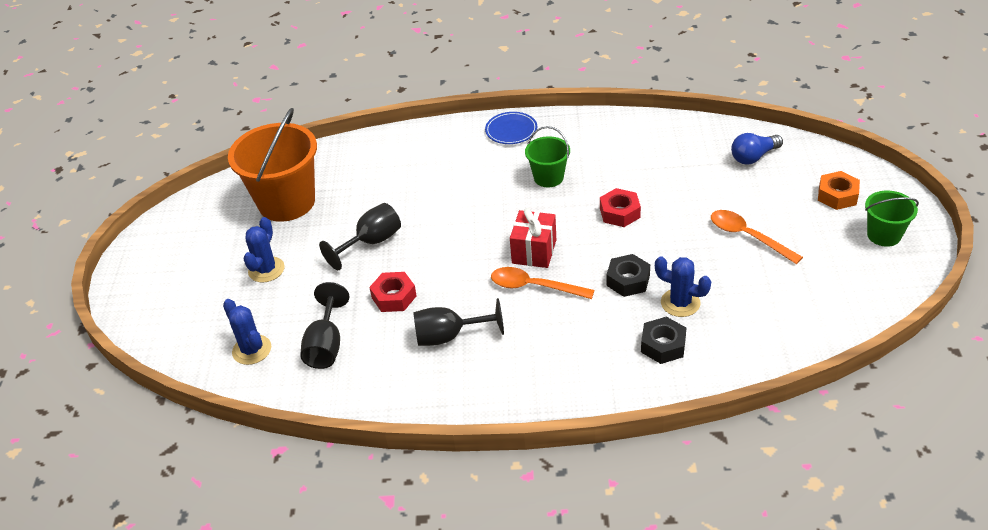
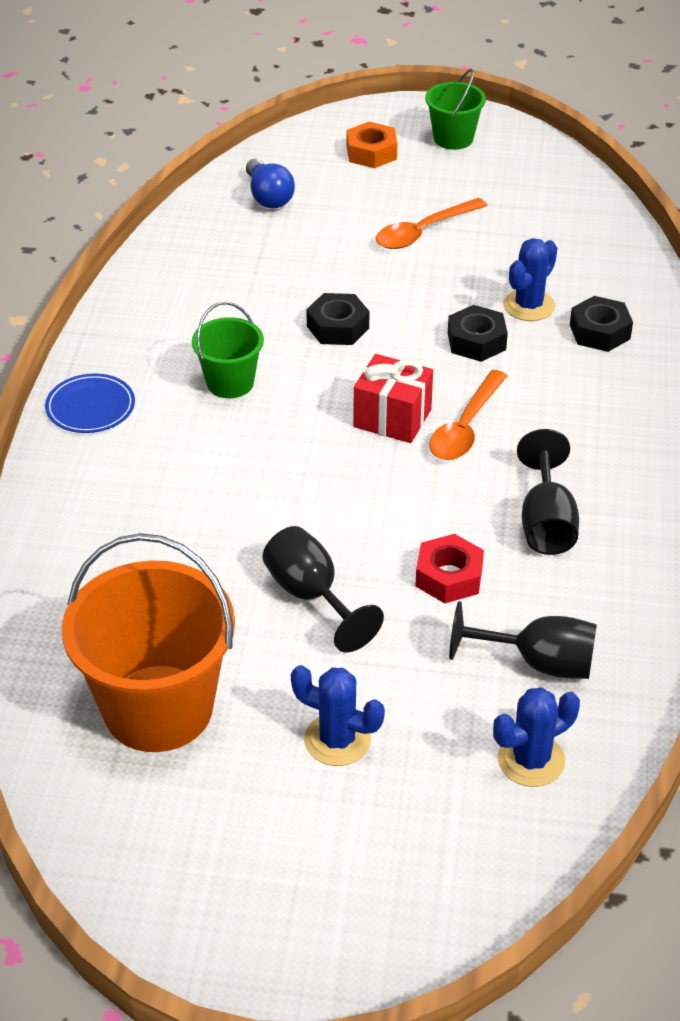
camera: 85 degrees left, 0 degrees up
red nut [600,188,641,227] -> black nut [306,293,369,345]

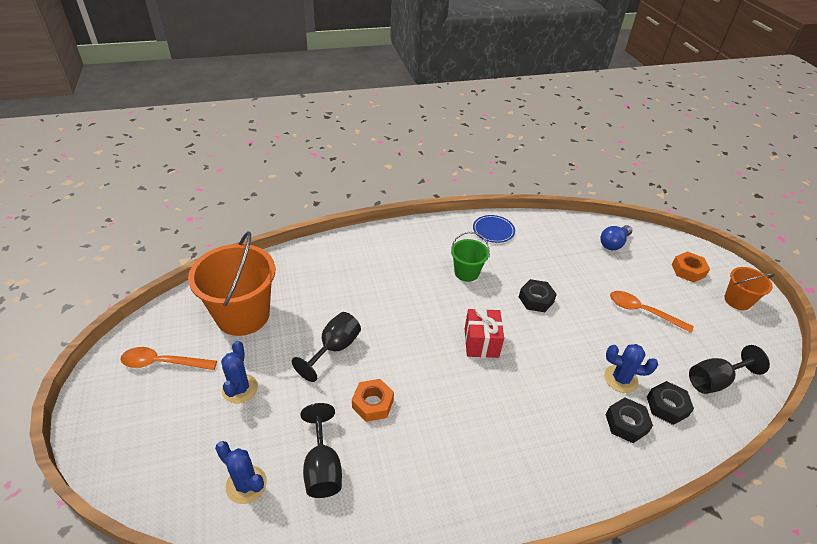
camera: 65 degrees right, 0 degrees up
blue plate [45,373,135,433] -> blue plate moved to [473,215,515,243]
red nut [415,534,484,603] -> orange nut [352,379,394,422]
green bucket [425,69,486,150] -> orange bucket [724,267,775,310]
orange spoon [429,370,508,460] -> orange spoon moved to [120,347,217,370]
black nut [448,305,508,362] -> black nut moved to [647,381,694,425]
black goblet [517,429,579,555] -> black goblet moved to [689,345,770,394]

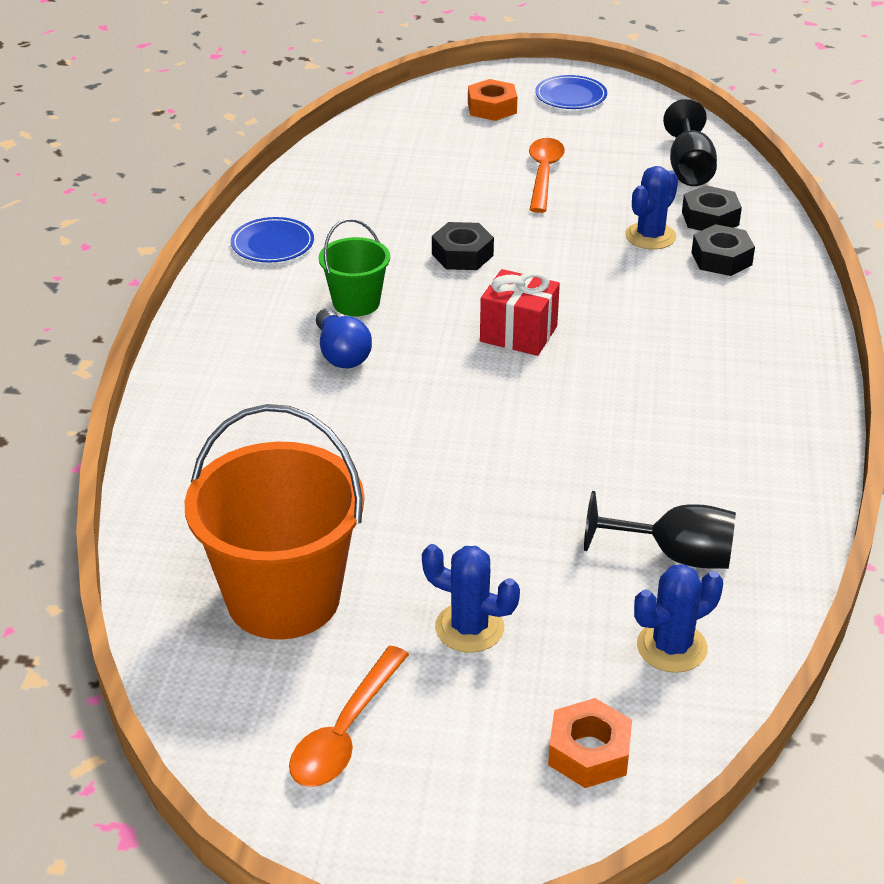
camera: 65 degrees left, 5 degrees down
black goblet [292,312,361,382] -> none
orange nut [352,379,394,422] -> orange nut moved to [548,698,632,788]
blue light bulb [600,225,632,250] -> blue light bulb moved to [316,309,372,368]
orange spoon [610,291,693,333] -> orange spoon turned 135 degrees clockwise [529,138,565,213]
orange bucket [724,267,775,310] -> blue plate [535,75,607,109]

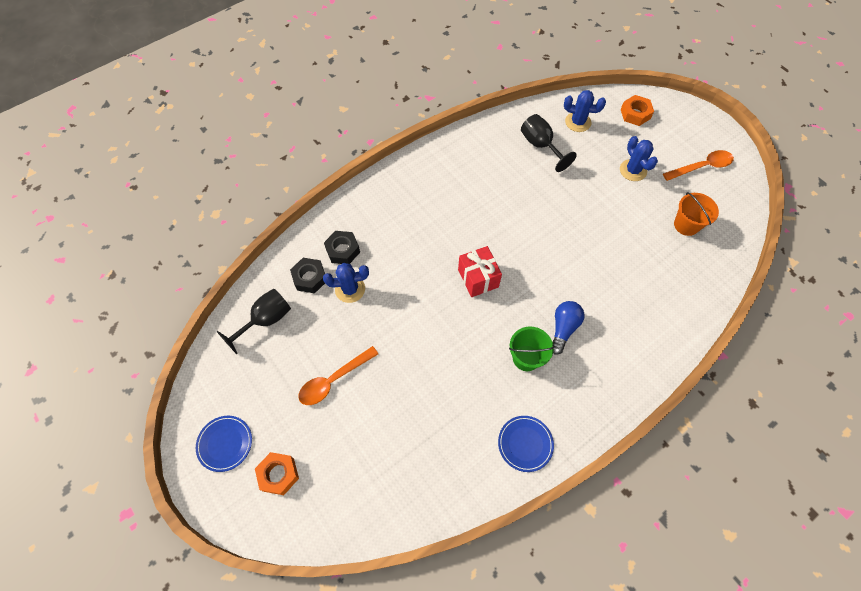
camera: 135 degrees left, 25 degrees up
orange bucket [184,404,364,640] -> orange bucket [674,192,719,236], size x0.52
black nut [432,222,494,270] -> none

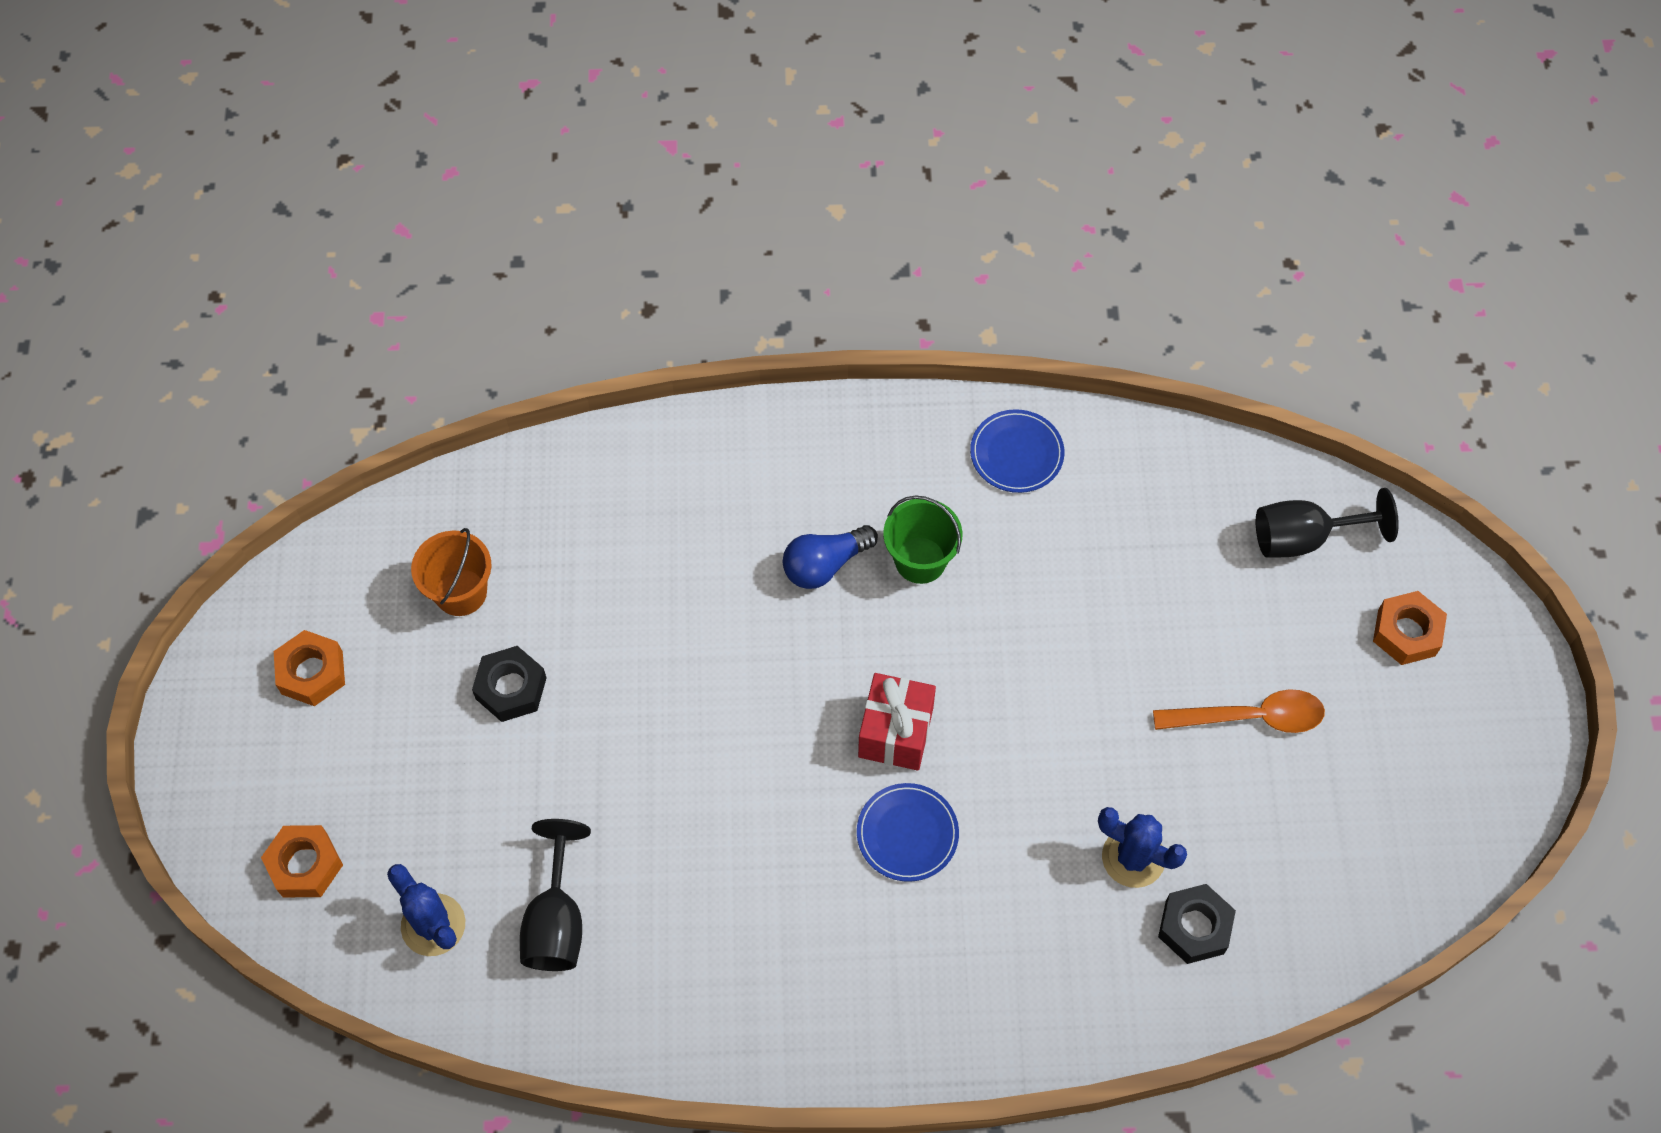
camera: 145 degrees left, 0 degrees up
blue plate [196,416,252,472] -> blue plate moved to [857,783,959,882]
black goblet [217,289,291,354] -> black goblet moved to [1256,488,1399,558]
black nut [324,231,360,264] -> black nut moved to [472,646,547,722]
blue cactus [620,136,658,181] -> none
orange spoon [663,150,734,181] -> orange nut [274,630,345,706]

